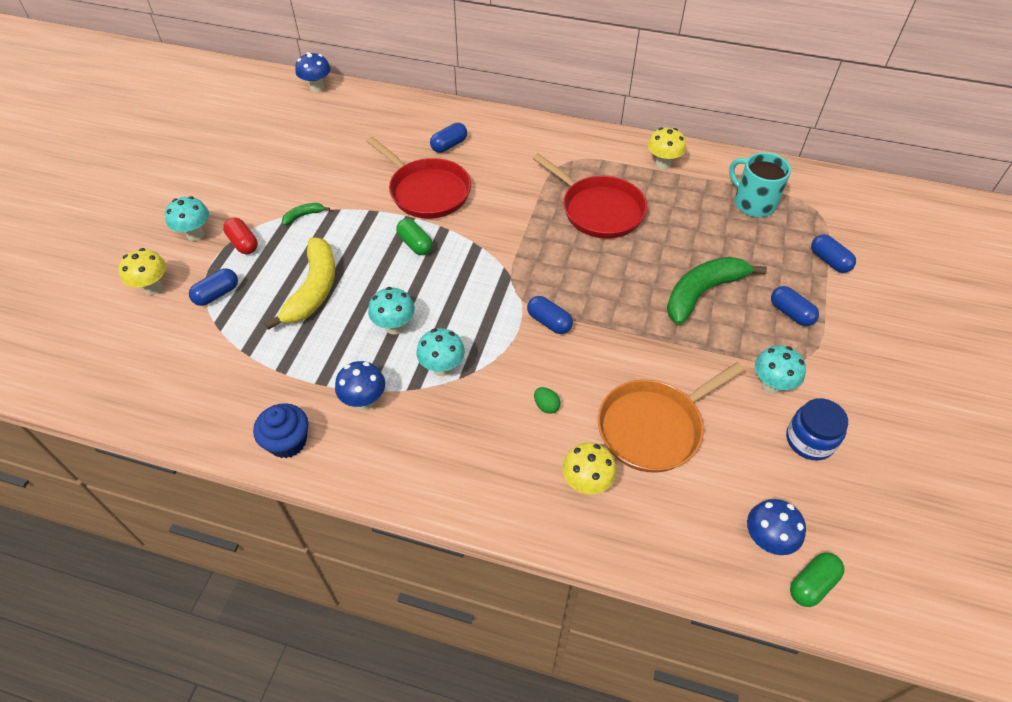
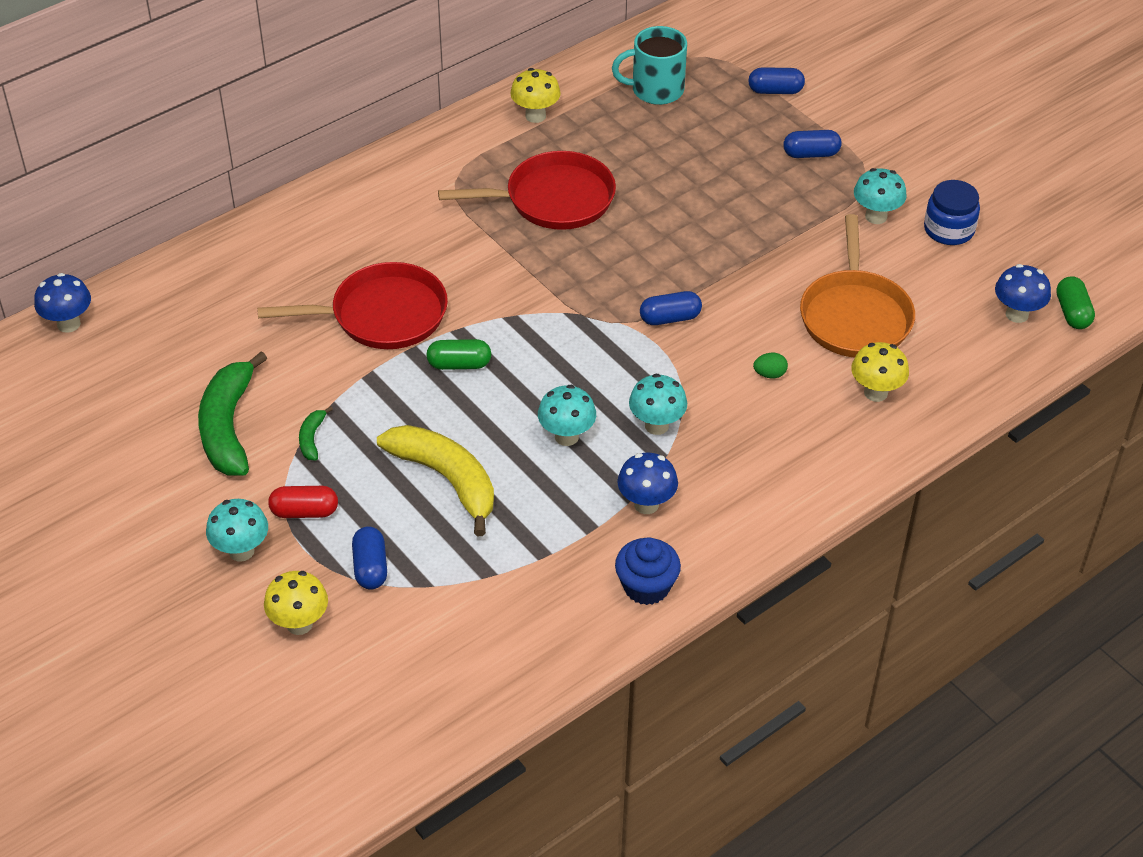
camera: 55 degrees left, 5 degrees down
blue capsule [430,123,467,153] -> none
green banana [667,257,767,325] -> green banana moved to [198,351,267,476]

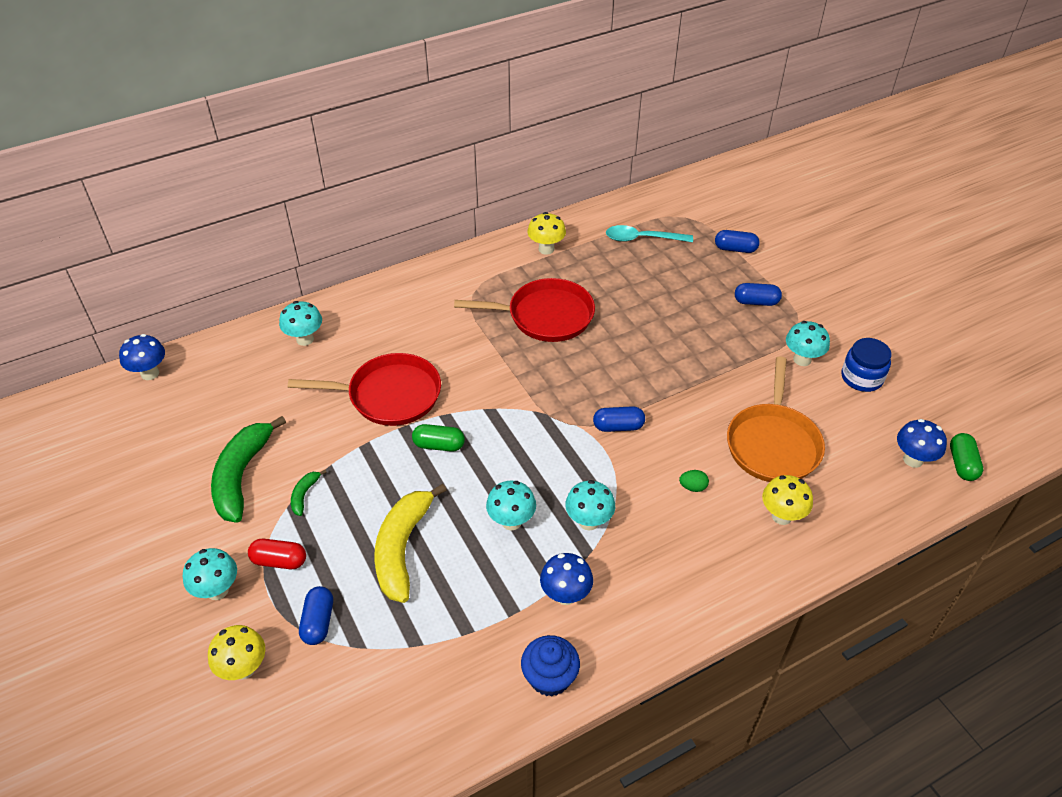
camera: 10 degrees right, 0 degrees up
yellow banana [377,425,494,536] -> yellow banana turned 135 degrees counterclockwise [374,483,447,603]
turquoise mug [612,26,687,105] -> turquoise spoon [606,225,693,242]
none -> turquoise mushroom [279,301,322,346]

